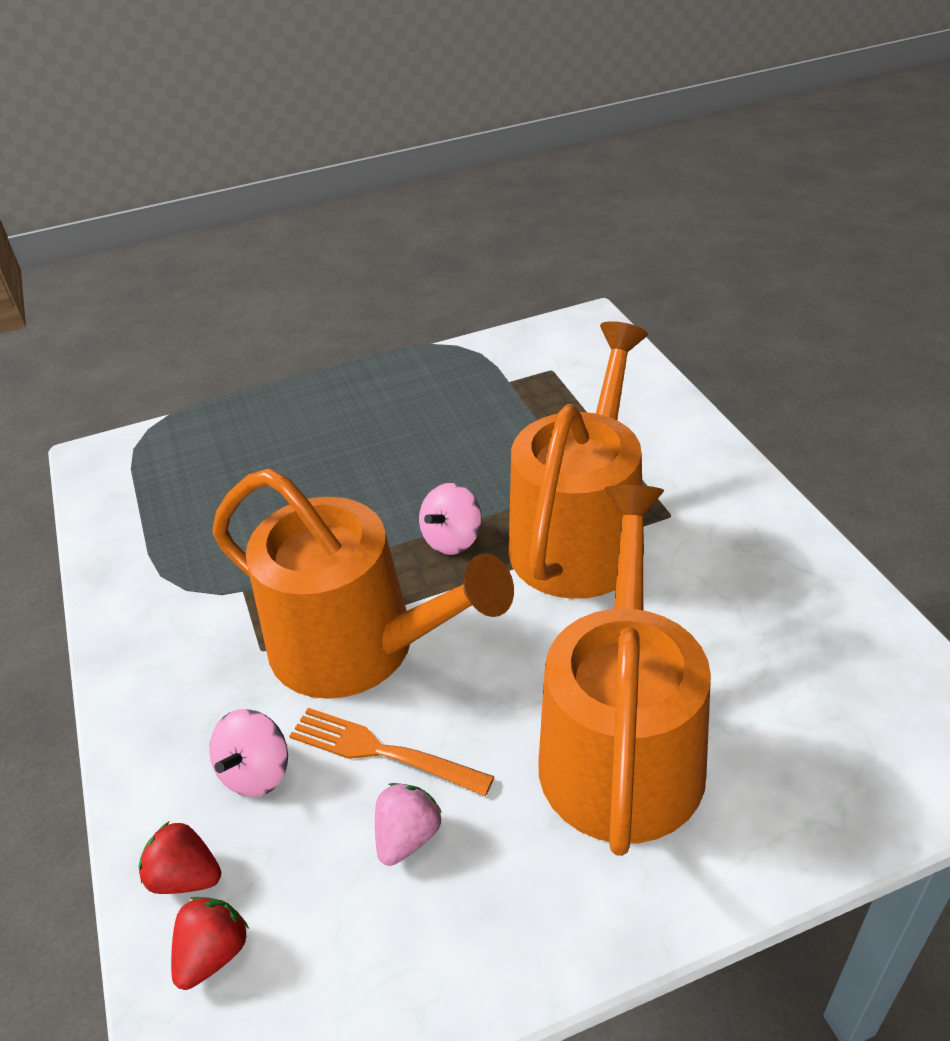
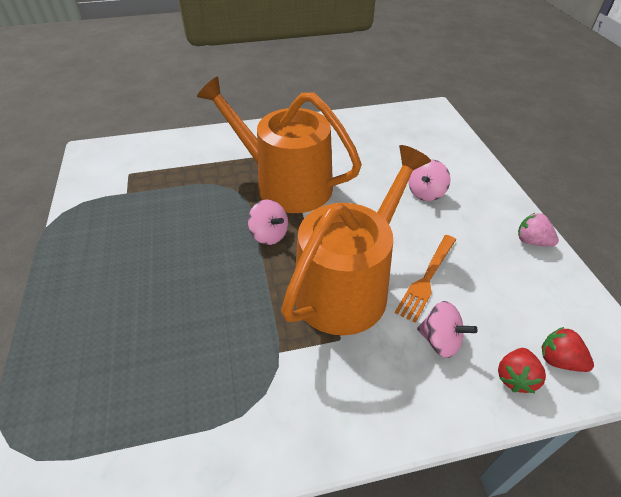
camera: 85 degrees left, 5 degrees up
pink strawberry [375,783,442,866] -> pink strawberry moved to [518,213,559,247]
orange watering can [538,485,711,856] -> pink spinning top [409,160,451,201]

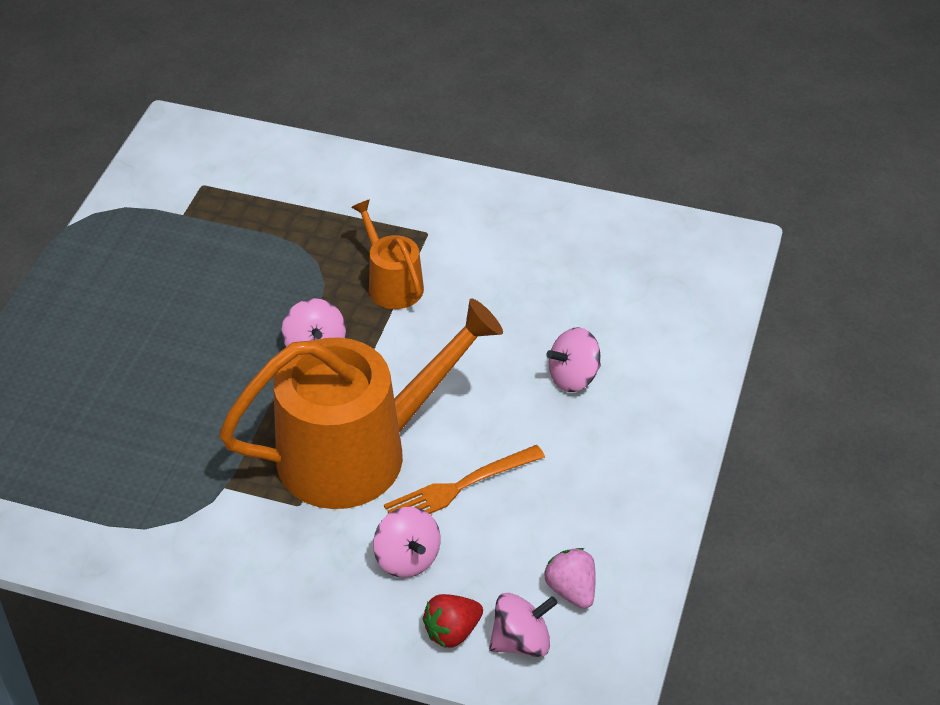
camera: 30 degrees right, 0 degrees up
orange watering can [197,77,362,213] -> orange watering can [351,199,424,309], size x0.48
pink strawberry [518,213,559,247] -> pink strawberry moved to [545,548,596,609]
red strawberry [542,327,594,372] -> pink spinning top [489,593,558,657]

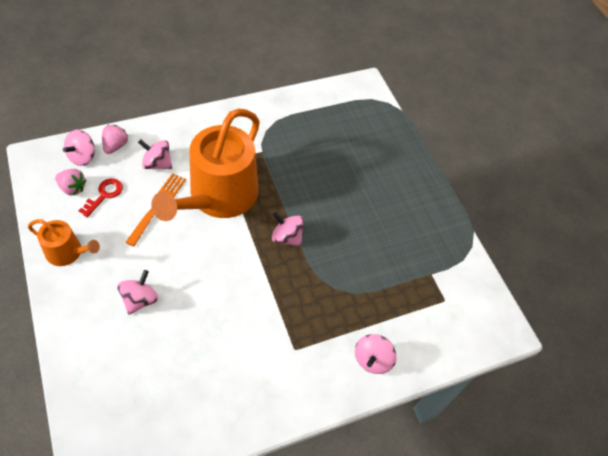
camera: 135 degrees right, 10 degrees up
orange watering can [351,199,424,309] -> orange watering can moved to [28,219,100,266]
red strawberry [423,594,483,648] -> pink strawberry [102,125,129,154]
none -> red key [79,179,123,217]
none -> pink spinning top [355,334,397,374]

